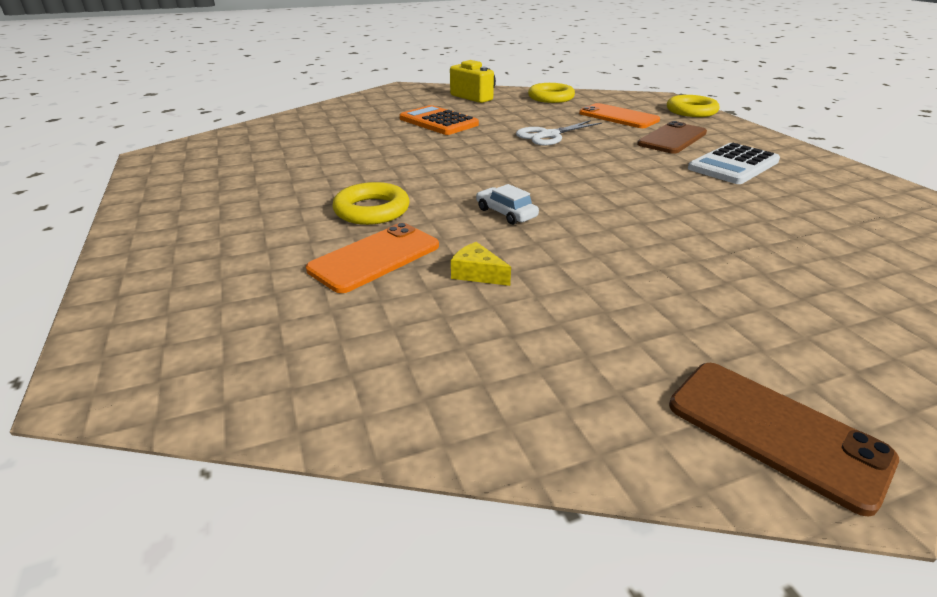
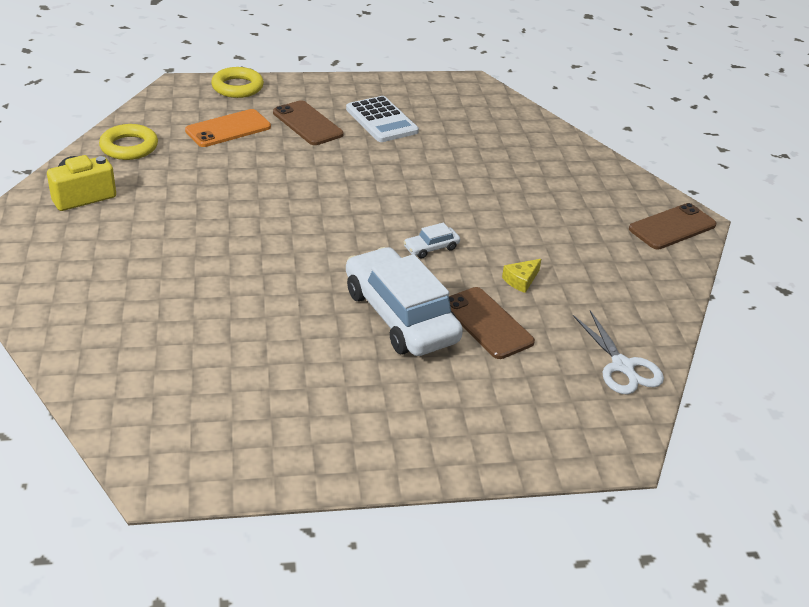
camera: 80 degrees left, 5 degrees up
orange phone [306,223,439,293] -> brown phone [449,287,535,359]
yellow ring [332,182,410,225] -> white car [346,247,463,356]
orange calculator [400,105,479,135] -> none
white scissors [516,120,602,146] -> white scissors moved to [573,310,664,395]

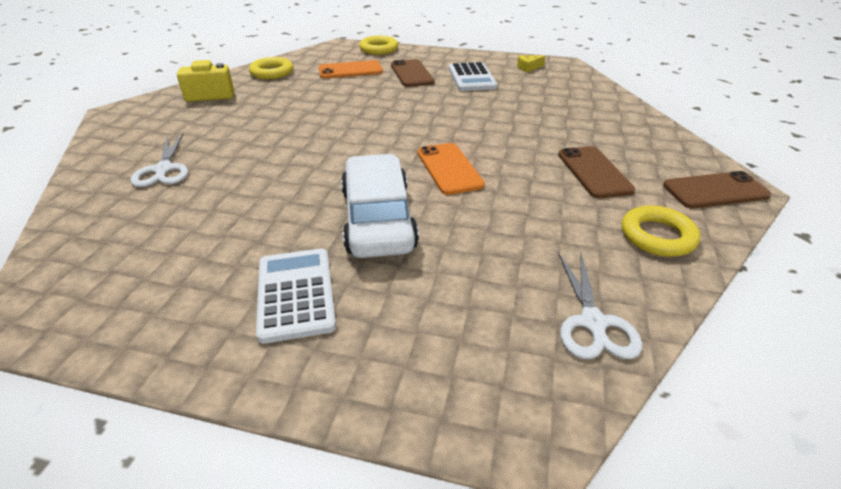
camera: 25 degrees right, 0 degrees up
white car [403,223,460,259] -> orange phone [418,143,485,195]
brown phone [449,287,535,359] -> brown phone moved to [558,146,635,198]
yellow cheese [502,259,541,293] -> yellow cheese moved to [517,55,545,72]
none -> white scissors [130,134,188,187]
none -> white calculator [256,249,336,344]
none -> yellow ring [622,205,700,257]

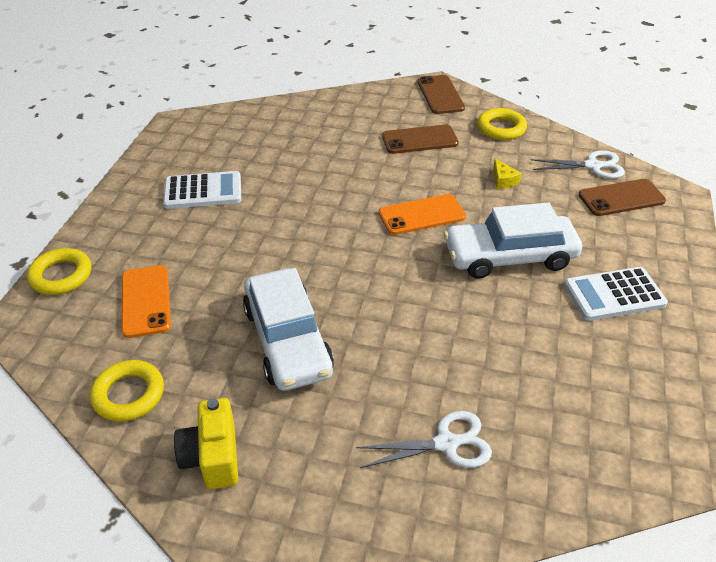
camera: 90 degrees left, 5 degrees up
brown phone [391,59,434,87] -> brown phone moved to [579,179,666,216]
yellow cheese [517,55,545,72] -> yellow cheese moved to [493,158,522,189]
none -> white car [243,268,334,391]

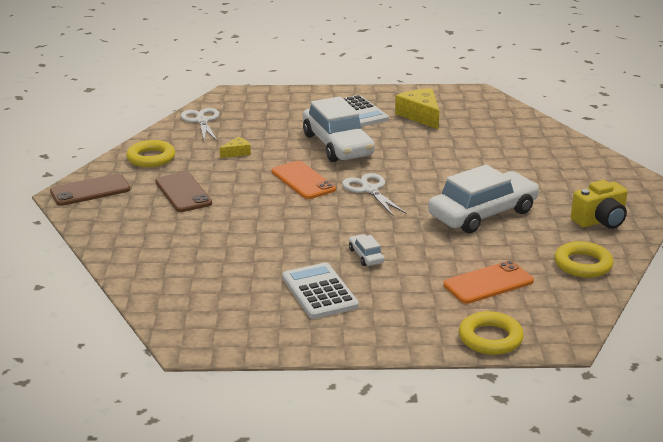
camera: 105 degrees left, 15 degrees down
white scissors [356,411,492,468] -> white scissors moved to [342,173,406,216]
brown phone [579,179,666,216] -> none
none -> white car [349,234,384,266]
none -> yellow cheese [395,88,439,130]

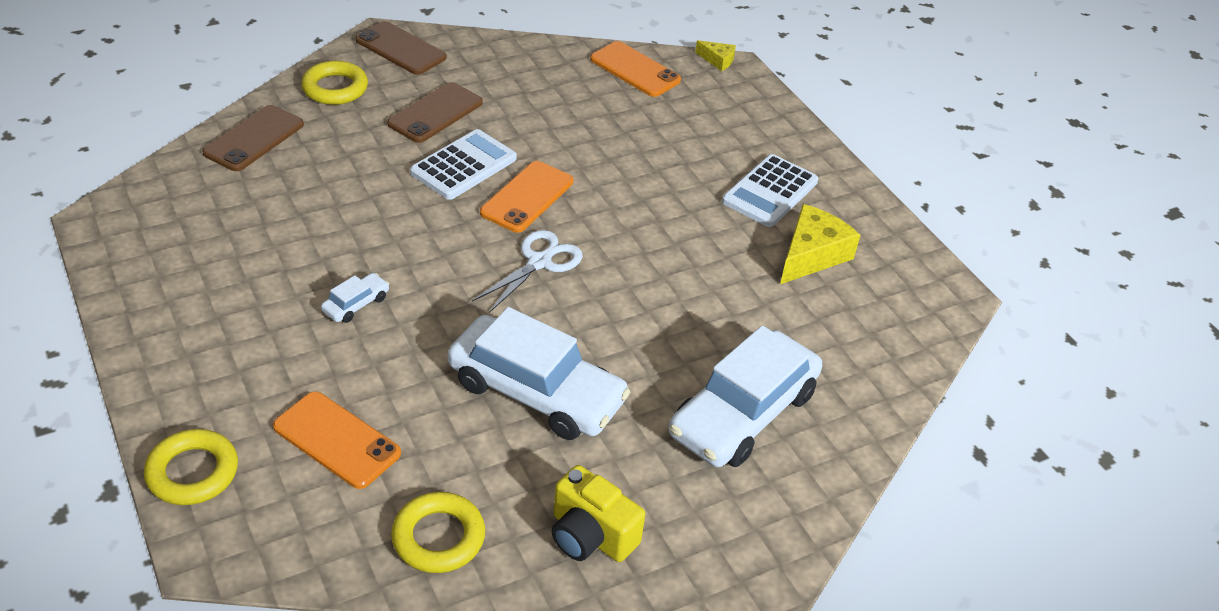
camera: 60 degrees right, 15 degrees up
yellow ring [126,140,175,167] -> yellow ring moved to [301,60,368,105]
white scissors [180,108,219,142] -> orange phone [590,41,681,97]
yellow cheese [220,137,251,158] -> yellow cheese moved to [695,40,736,71]
white calculator [282,263,359,319] -> white calculator moved to [410,129,517,200]
white car [303,96,375,162] -> white car moved to [669,326,822,467]
none -> brown phone [202,105,304,171]

